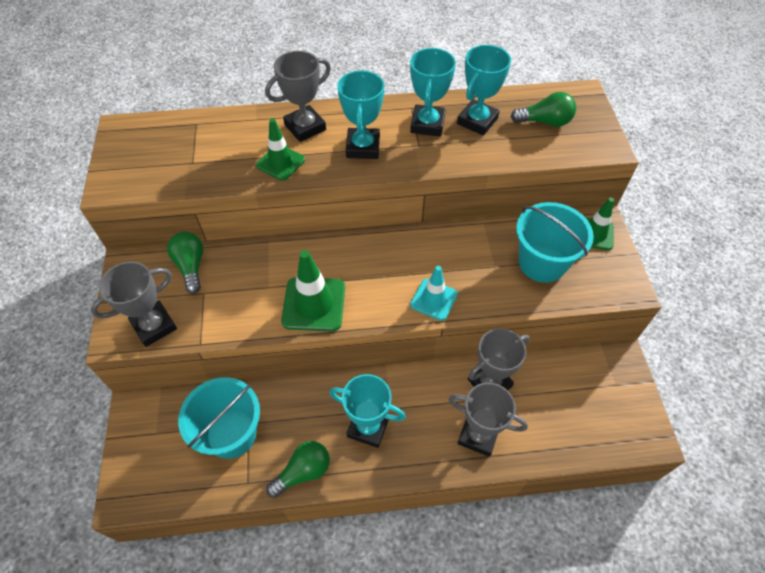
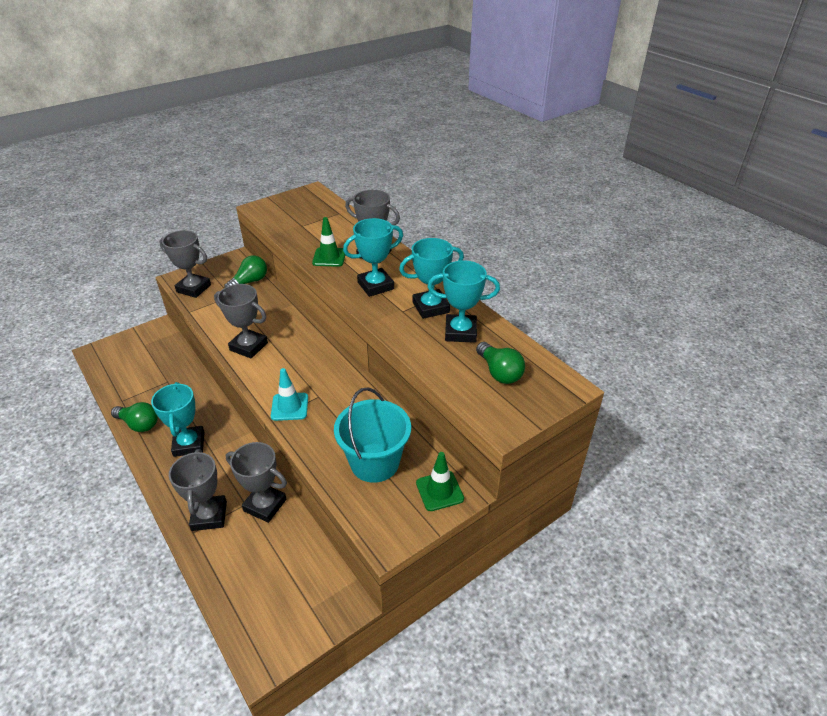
camera: 60 degrees right, 15 degrees down
turquoise bucket [178,377,260,459] -> none
green traffic cone [281,250,345,331] -> grey trophy [214,284,268,358]

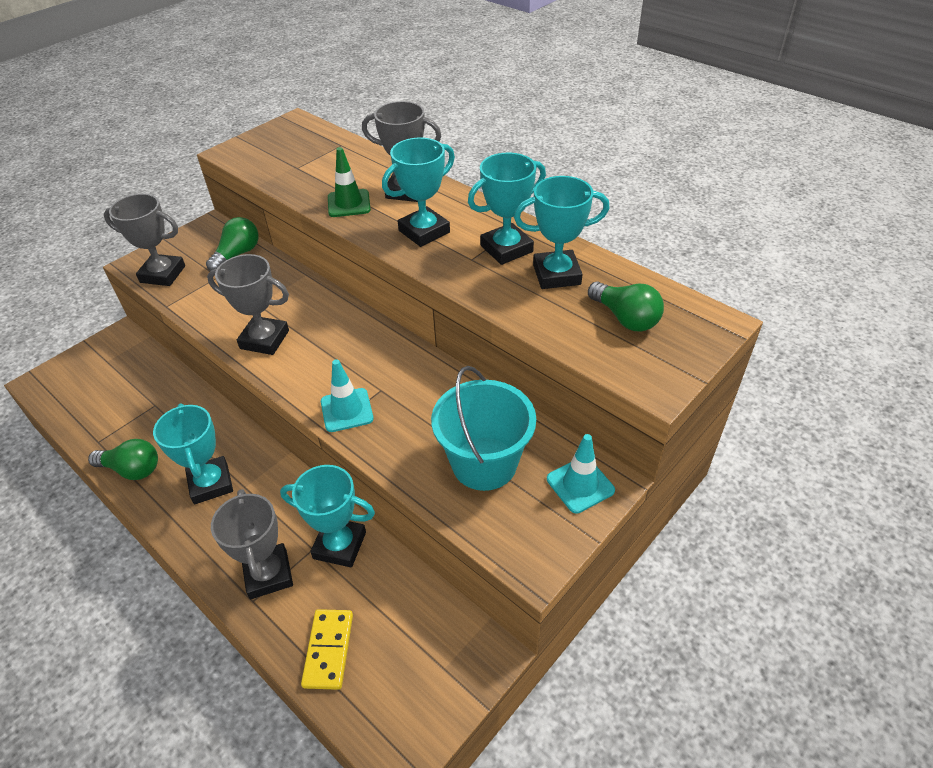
camera: 10 degrees left, 5 degrees up
grey trophy [226,442,287,523] -> turquoise trophy [280,465,375,567]
green traffic cone [416,452,464,511] -> turquoise traffic cone [547,434,615,513]
none -> yellow domino [301,609,353,690]

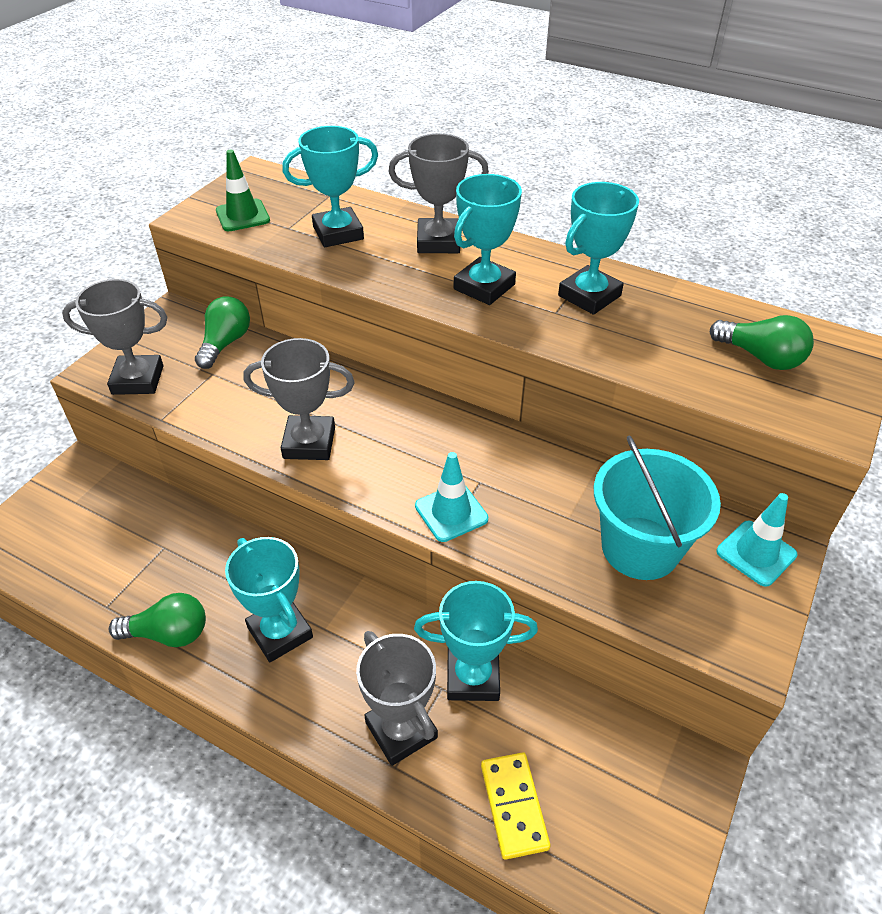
camera: 15 degrees left, 0 degrees up
green traffic cone [328,147,371,217] -> green traffic cone moved to [216,150,270,231]
turquoise trophy [514,176,610,289] -> turquoise trophy moved to [282,126,378,247]

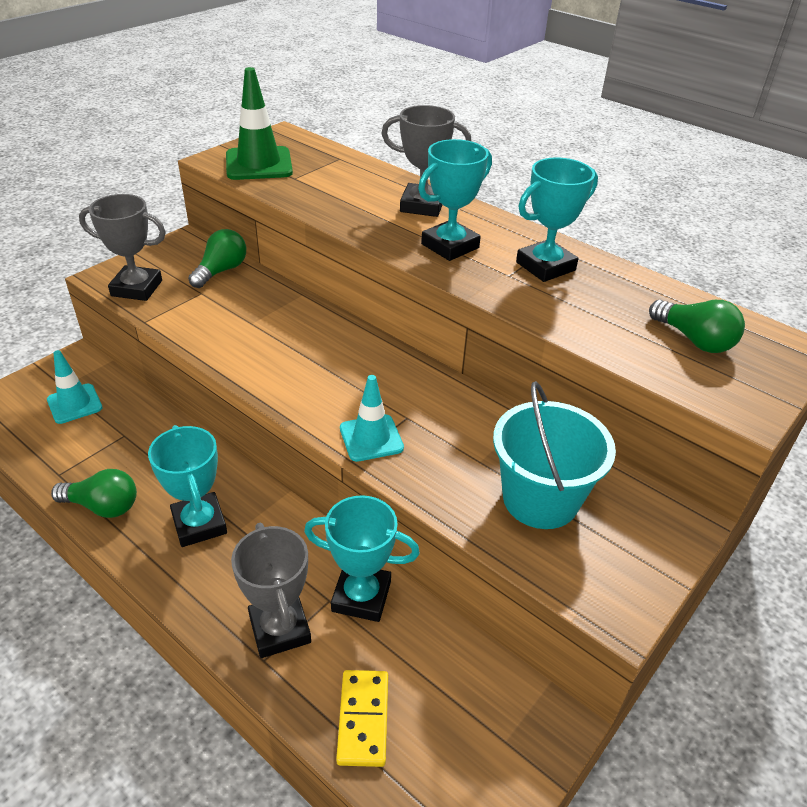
camera: 10 degrees right, 5 degrees down
green traffic cone [216,150,270,231] -> green traffic cone [226,67,293,180], size x1.52
grey trophy [243,338,354,460] -> none
turquoise trophy [282,126,378,247] -> none
turquoise traffic cone [717,493,797,587] -> turquoise traffic cone moved to [47,350,102,424]

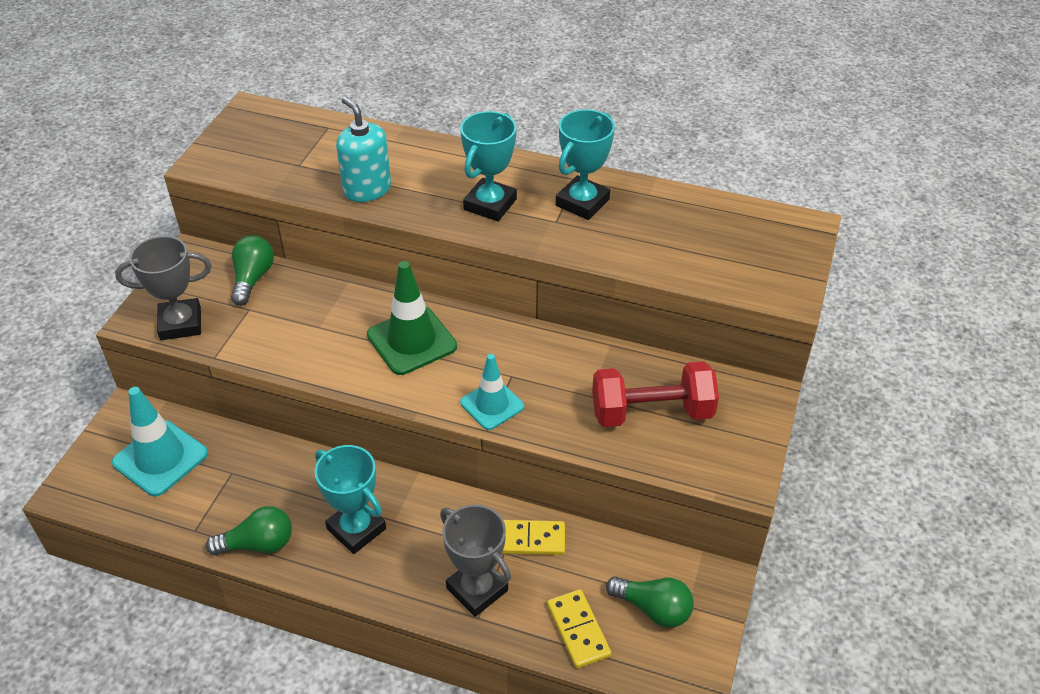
camera: 20 degrees left, 5 degrees up
turquoise traffic cone [47,350,102,424] -> turquoise traffic cone [112,387,208,497], size x1.52
green traffic cone [226,67,293,180] -> green traffic cone moved to [367,261,457,375]
turquoise trophy [304,495,420,622] -> yellow domino [502,520,565,555]
grey trophy [381,105,471,217] -> none
turquoise bucket [493,381,616,529] -> red dumbbell [592,362,719,427]
green light bulb [649,300,745,353] -> green light bulb moved to [606,576,694,628]
none -> turquoise soap dispenser [336,97,391,202]

